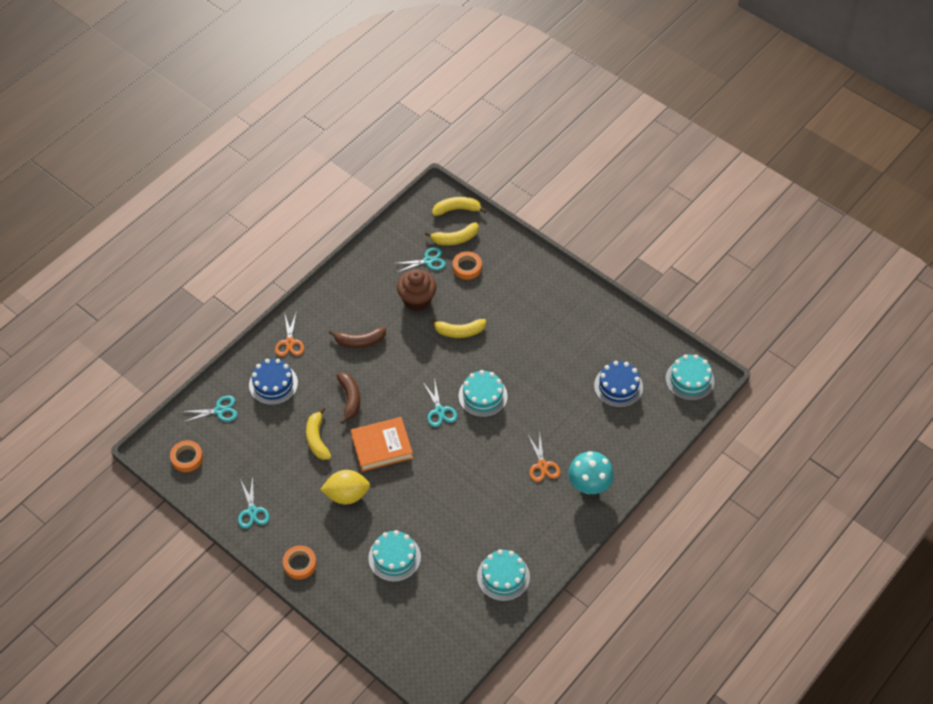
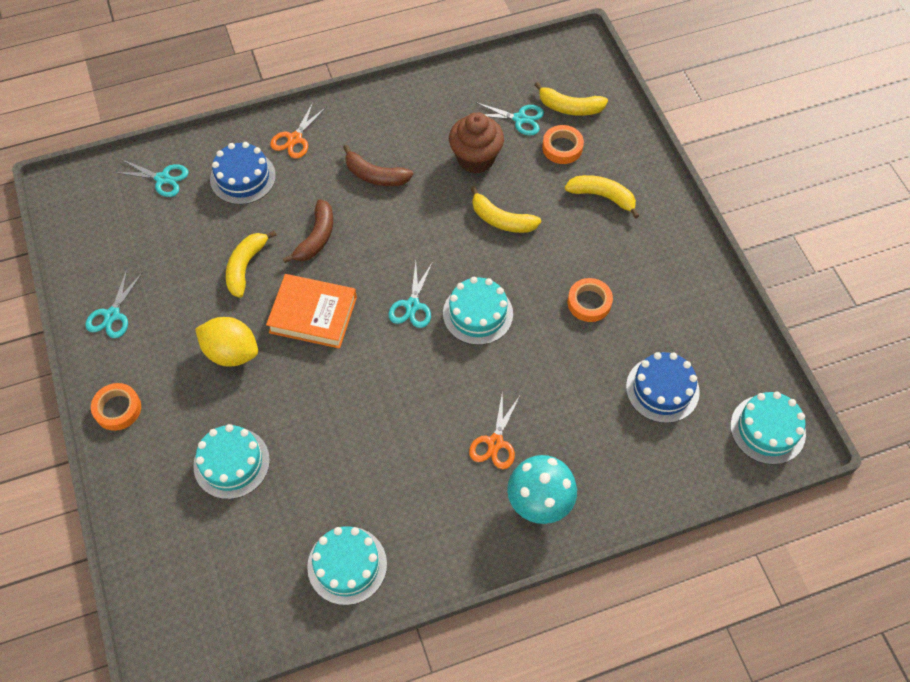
camera: 30 degrees right, 5 degrees up
orange tape [170,440,203,472] -> orange tape moved to [568,278,613,322]
yellow banana [432,197,487,216] -> yellow banana moved to [565,175,639,219]

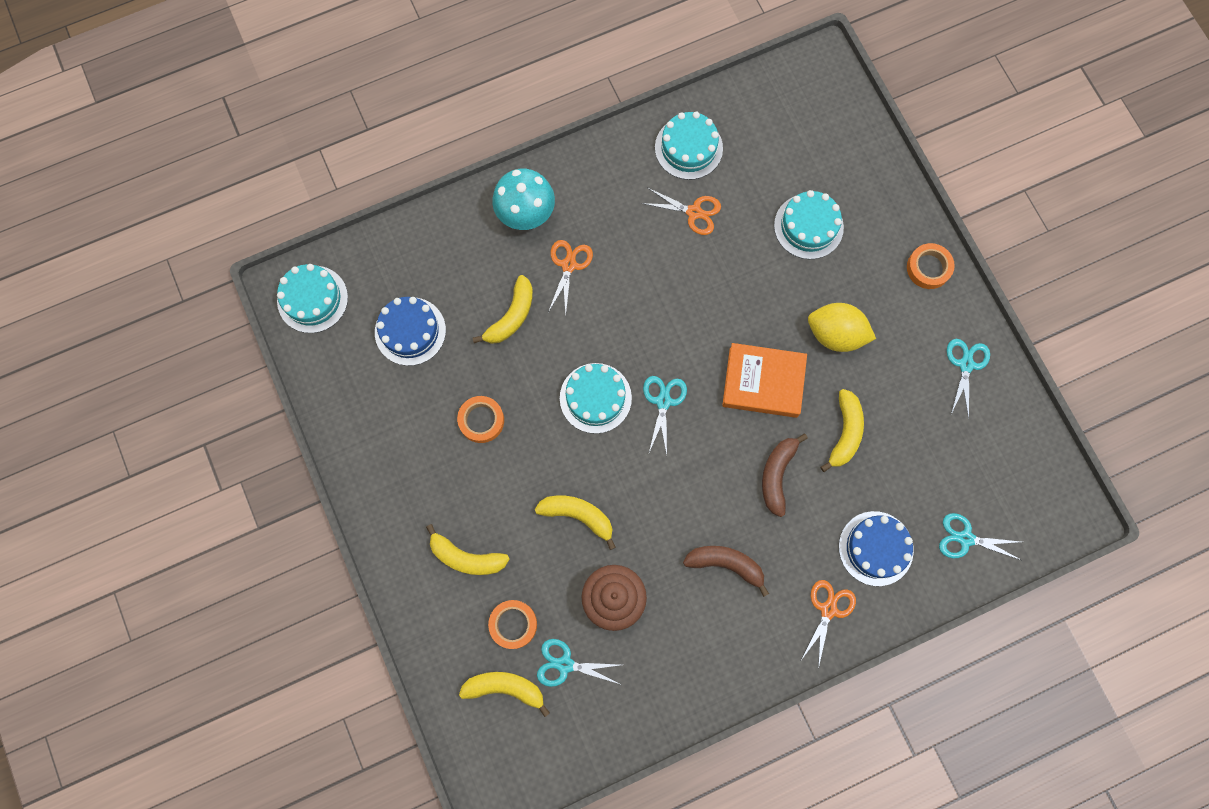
camera: 175 degrees right, 15 degrees up
none -> yellow banana [473,275,533,344]
none -> orange scissors [641,188,721,235]

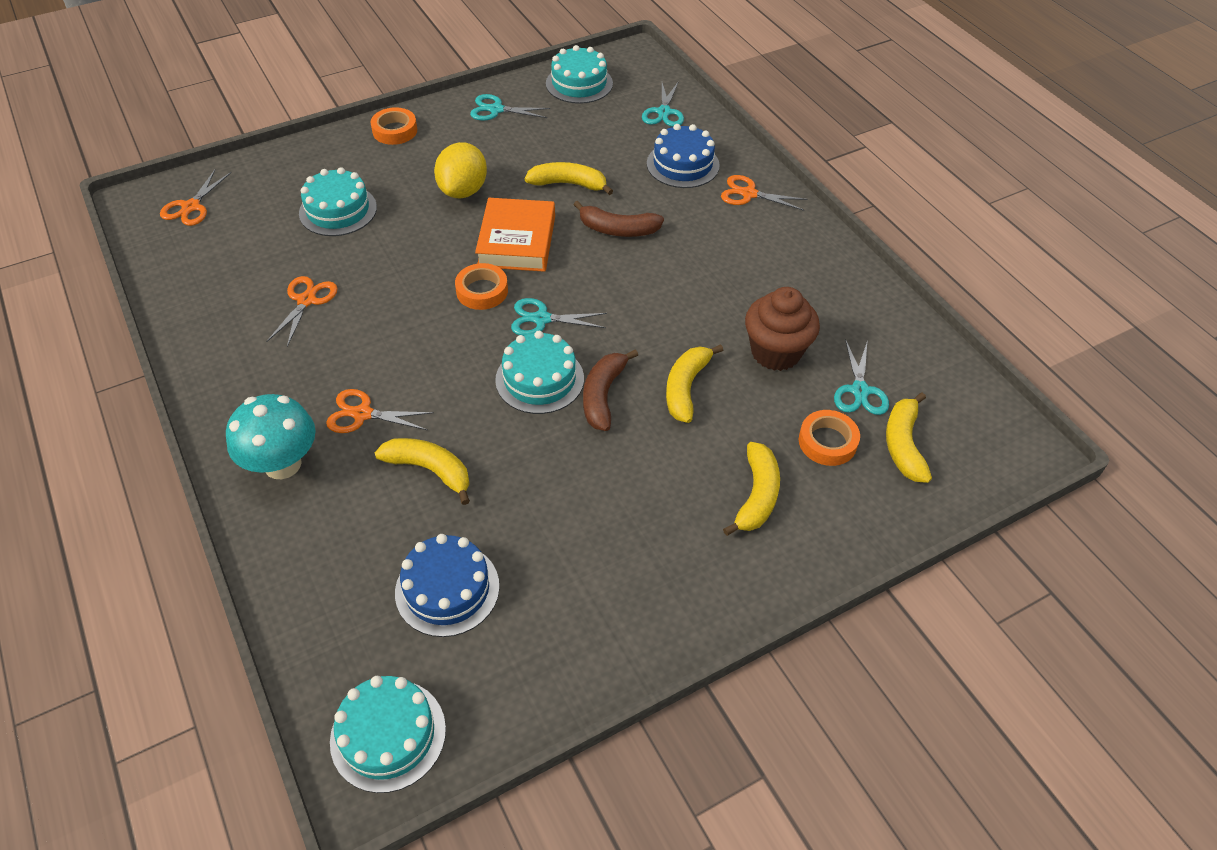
camera: 95 degrees left, 25 degrees down
orange tape [457,396,504,443] -> orange tape moved to [455,263,508,310]
turquoise cake [655,112,723,180] -> turquoise cake moved to [546,45,613,104]
brown banana [683,546,769,597] -> brown banana moved to [583,349,638,431]
none -> orange scissors [160,170,231,226]

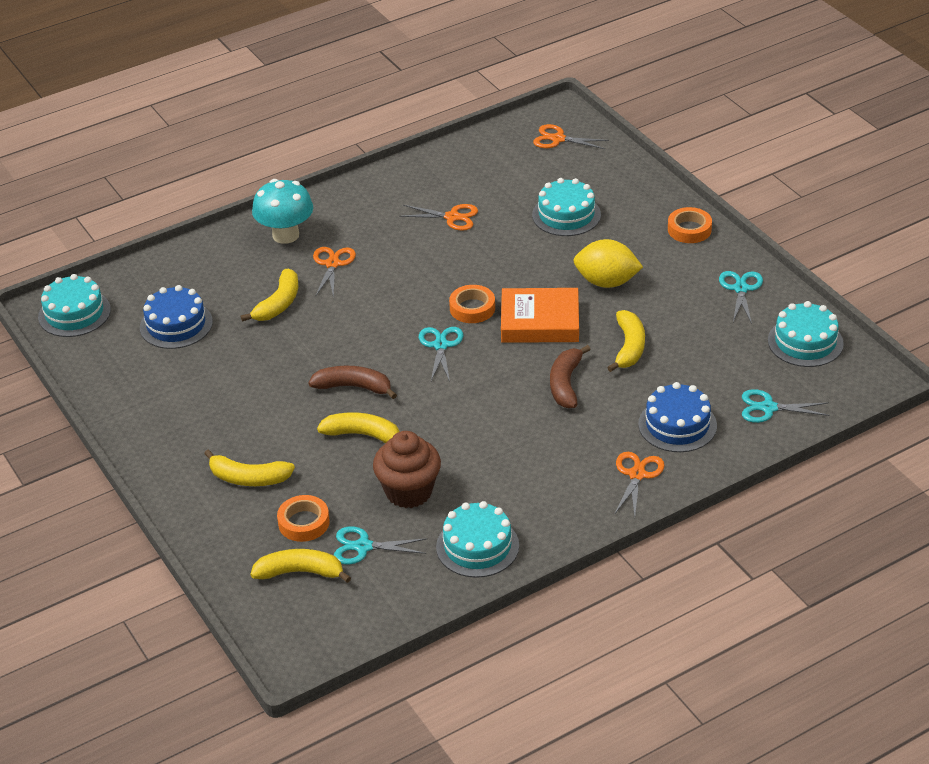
camera: 90 degrees right, 10 degrees down
turquoise cake [495,331,584,414] -> turquoise cake moved to [436,501,519,578]

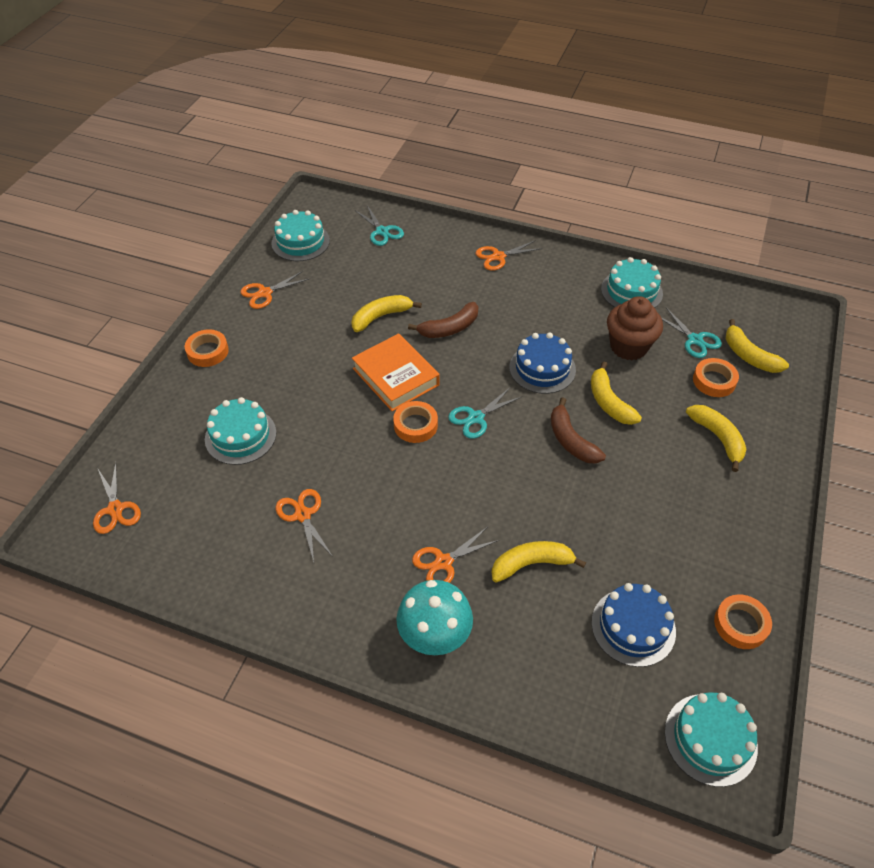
camera: 130 degrees left, 10 degrees up
yellow lemon [574,239,643,288] -> none
blue cake [638,382,717,452] -> blue cake moved to [509,332,576,394]
turquoise scissors [719,271,763,324] -> orange scissors [240,271,309,309]
none -> orange tape [714,594,772,649]

